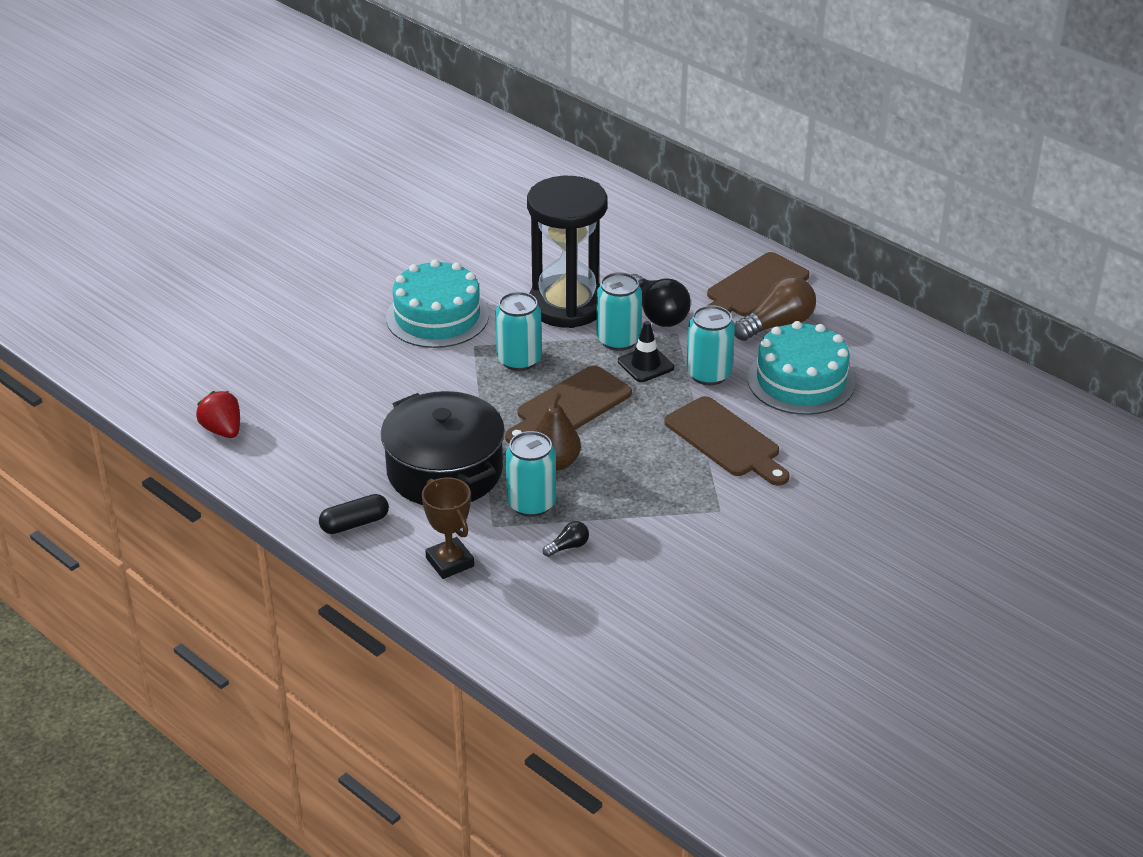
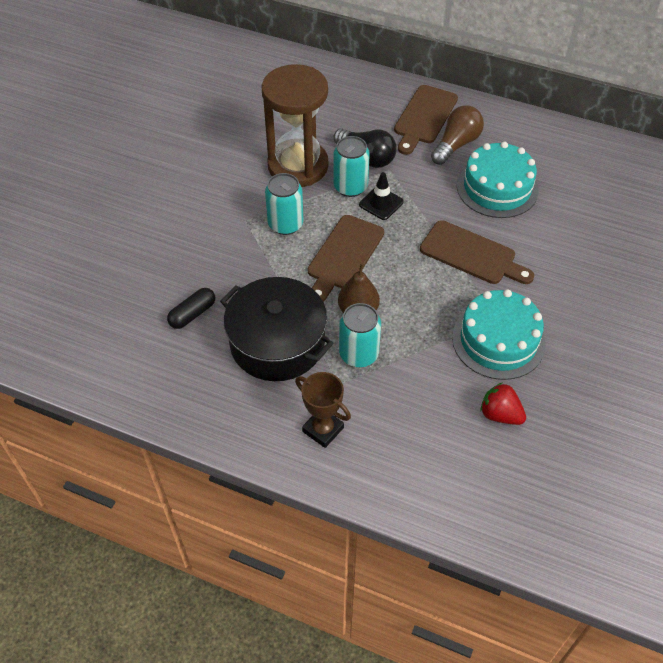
camera: 20 degrees left, 15 degrees up
red strawberry [196,391,240,438] -> red strawberry moved to [480,382,526,425]
black capsule [319,494,389,534] -> black capsule moved to [167,288,215,329]
turquoise cake [386,259,489,348] -> turquoise cake moved to [452,289,546,380]
black hourglass [527,176,608,328] -> brown hourglass [261,64,328,187]
black light bulb [543,521,589,557] -> none
turquoise can [687,305,735,385] -> none

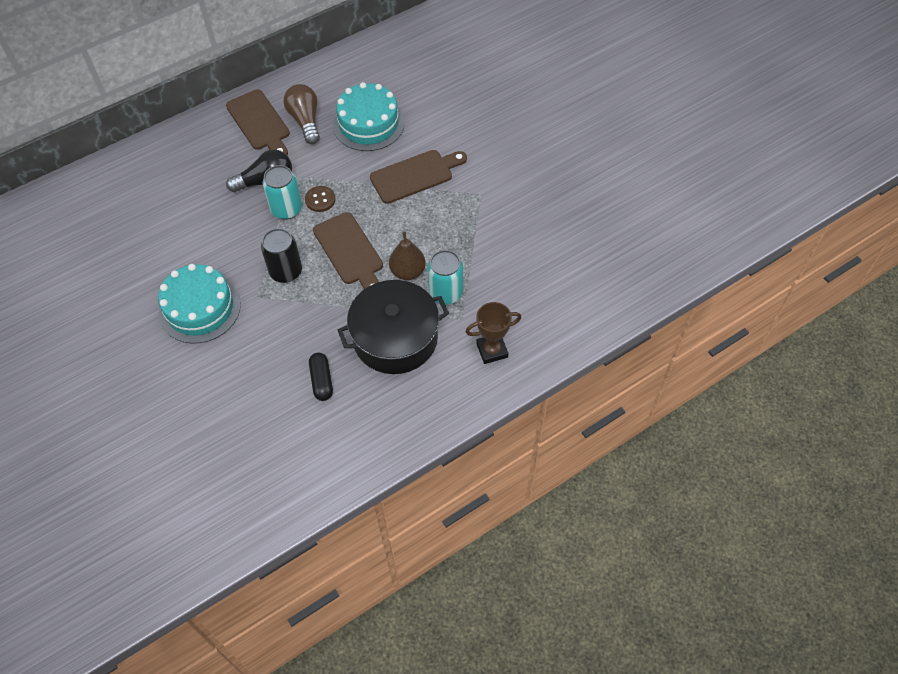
camera: 55 degrees left, 5 degrees up
brown hourglass [261,64,328,187] -> none
turquoise can [265,173,303,235] -> black can [261,228,302,283]
black traffic cone [359,172,404,220] -> brown button [305,186,336,212]
turquoise cake [452,289,546,380] -> turquoise cake moved to [158,264,241,344]
red strawberry [480,382,526,425] -> none

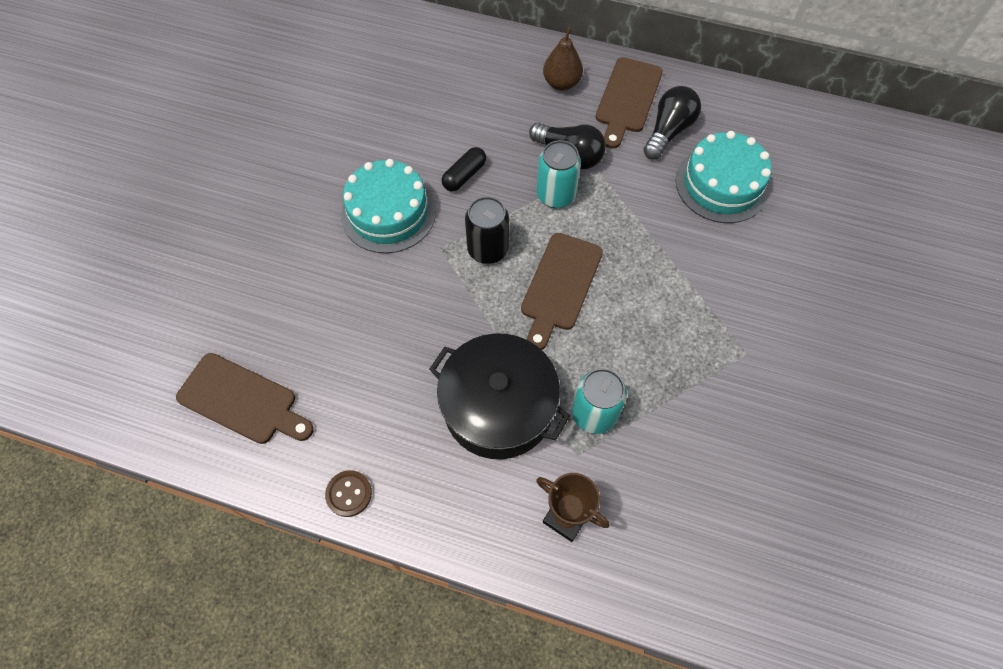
camera: 50 degrees right, 5 degrees up
brown light bulb [284,84,320,144] -> black light bulb [643,86,701,159]
brown button [305,186,336,212] -> brown button moved to [325,470,372,517]
black capsule [309,353,333,401] -> black capsule moved to [442,147,486,191]
brown cutting board [370,150,467,204] -> brown cutting board moved to [176,353,314,444]
brown pear [389,232,426,280] -> brown pear moved to [543,27,583,91]

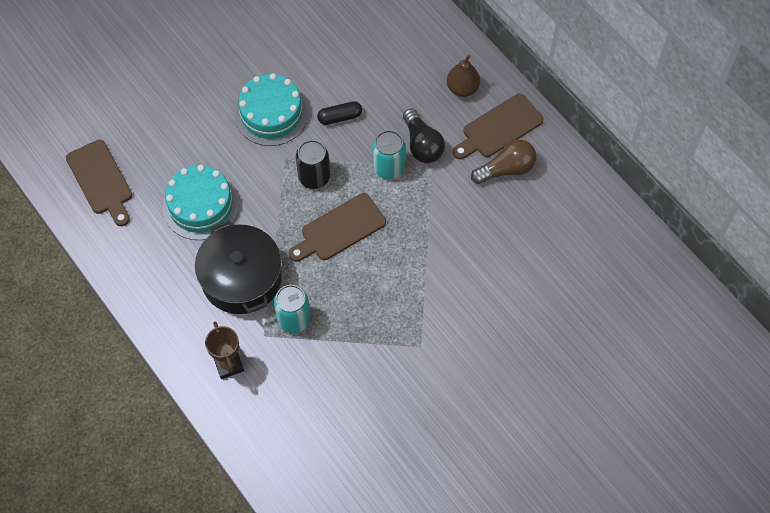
camera: 35 degrees right, 0 degrees up
brown button [325,470,372,517] -> none
black light bulb [643,86,701,159] -> brown light bulb [471,139,537,184]
turquoise cake [676,131,772,223] -> turquoise cake moved to [163,165,239,240]

